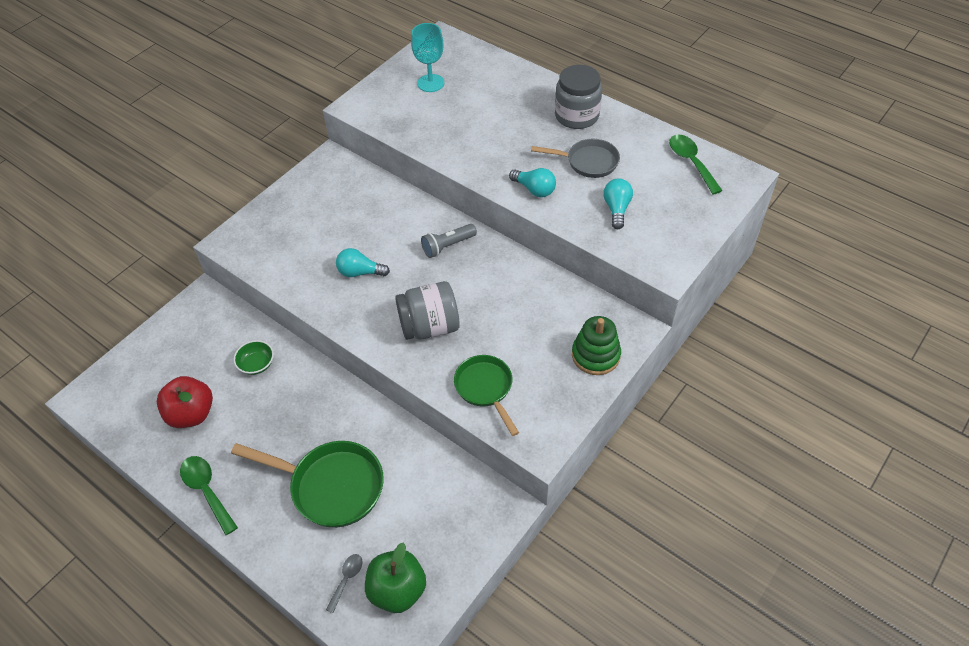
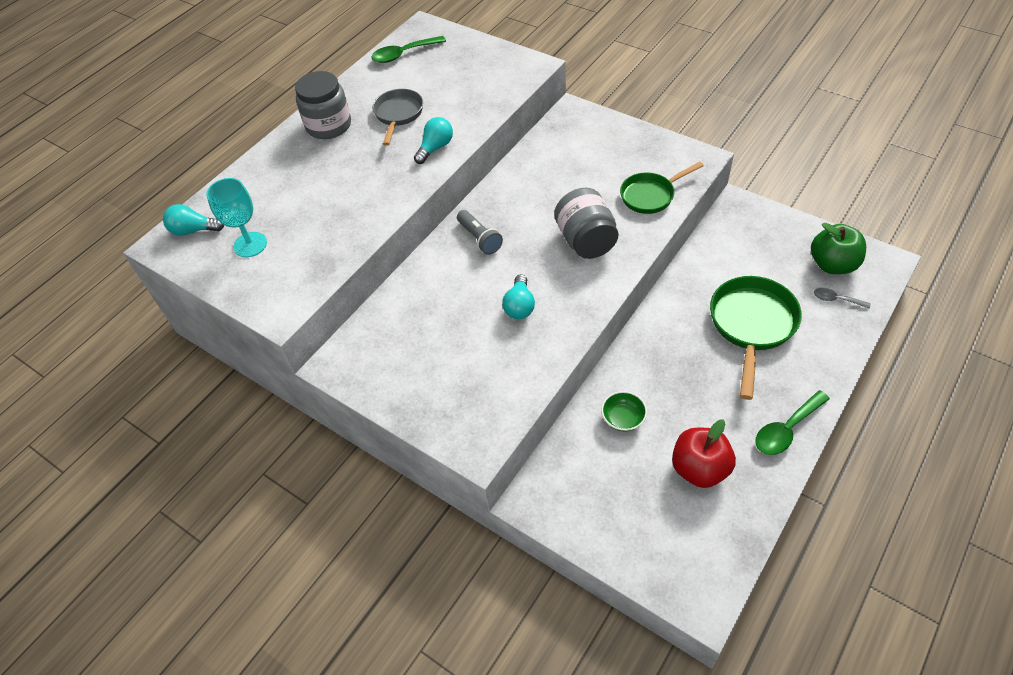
camera: 90 degrees left, 0 degrees up
green stacking toy [572,316,621,375] -> none
turquoise light bulb [603,178,633,229] -> turquoise light bulb moved to [163,204,224,236]

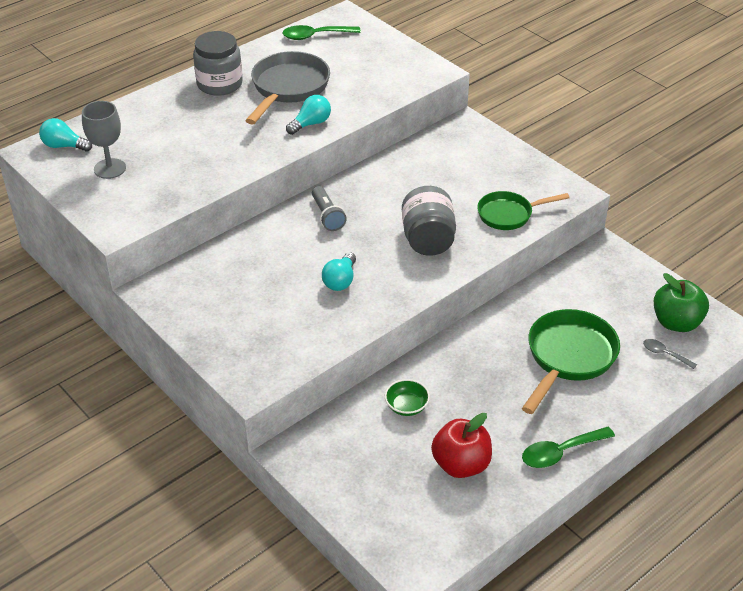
camera: 10 degrees right, 10 degrees down
turquoise goblet [206,178,267,257] -> grey goblet [82,101,126,179]
grey pan [372,89,423,146] -> grey pan [245,51,330,125], size x1.55

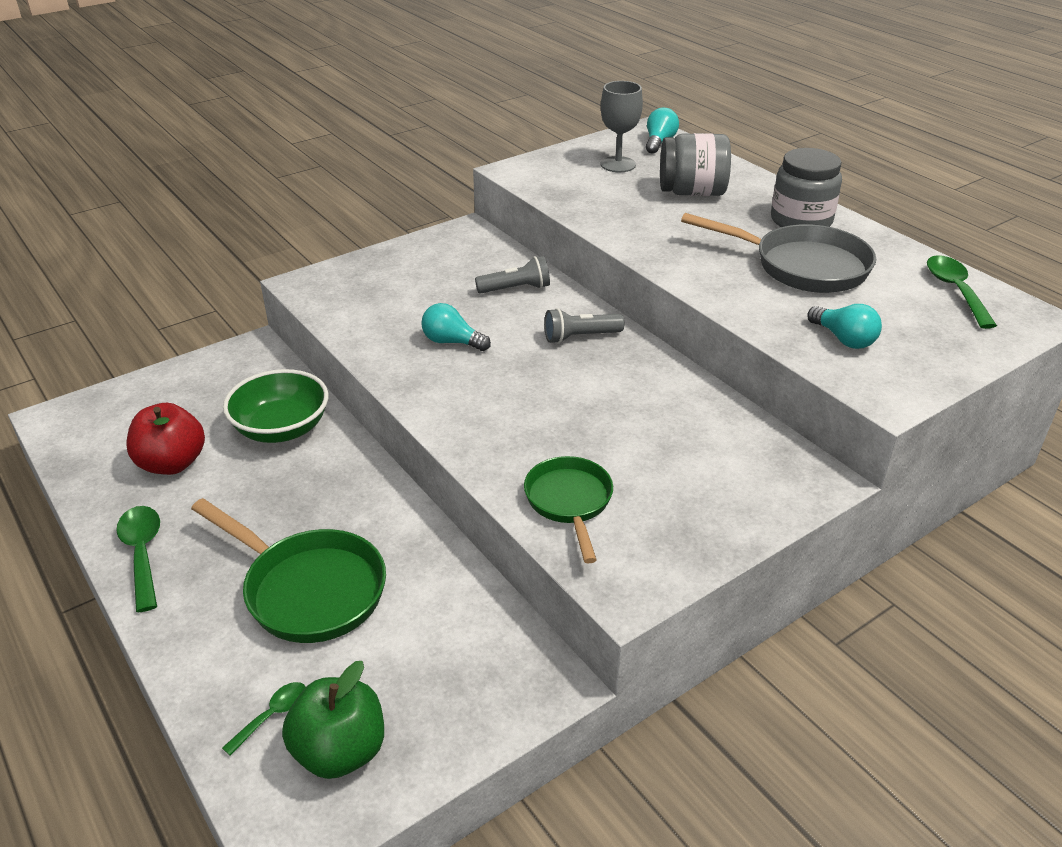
camera: 95 degrees right, 5 degrees down
turquoise light bulb [286,95,331,135] -> turquoise light bulb moved to [807,304,882,349]
green bowl [385,379,430,416] -> green bowl [223,369,329,443], size x1.85
grey jar [402,186,456,256] -> grey jar moved to [660,133,731,196]
grey spoon [643,339,697,369] -> green spoon [222,682,306,756]
none -> grey flashlight [475,256,550,294]

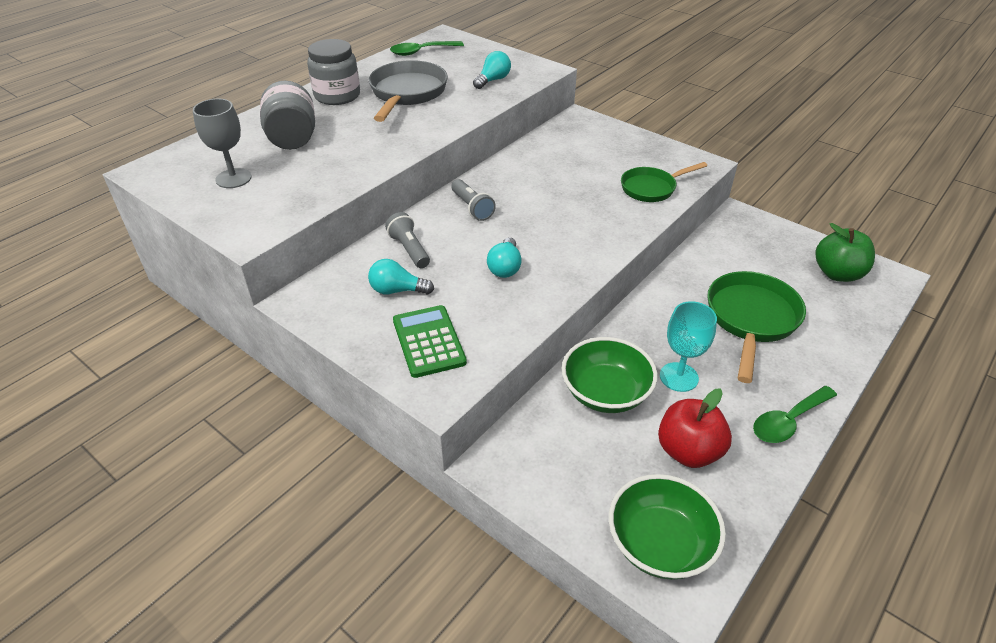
camera: 105 degrees left, 5 degrees up
green spoon [222,682,306,756] -> none
turquoise light bulb [646,108,679,154] -> turquoise light bulb moved to [368,259,434,294]
none -> green calculator [393,305,467,378]
none -> green bowl [609,474,726,580]
none -> turquoise goblet [660,301,717,392]

